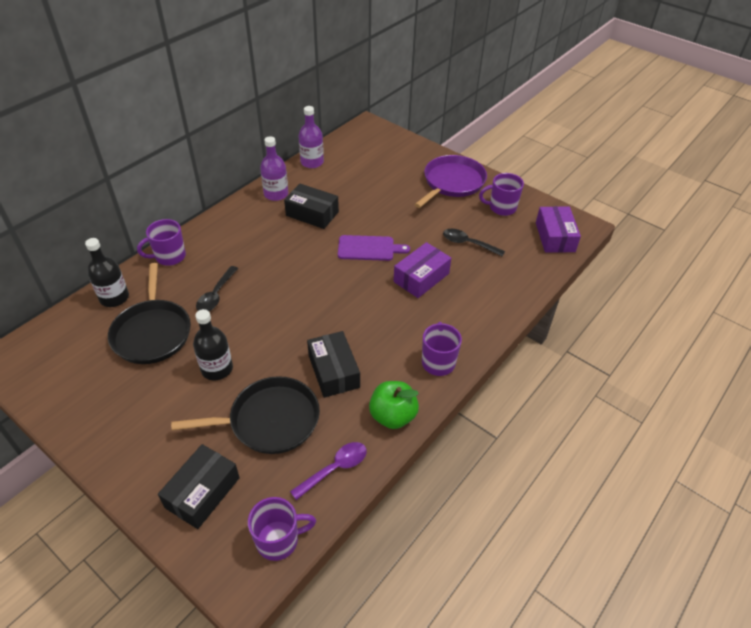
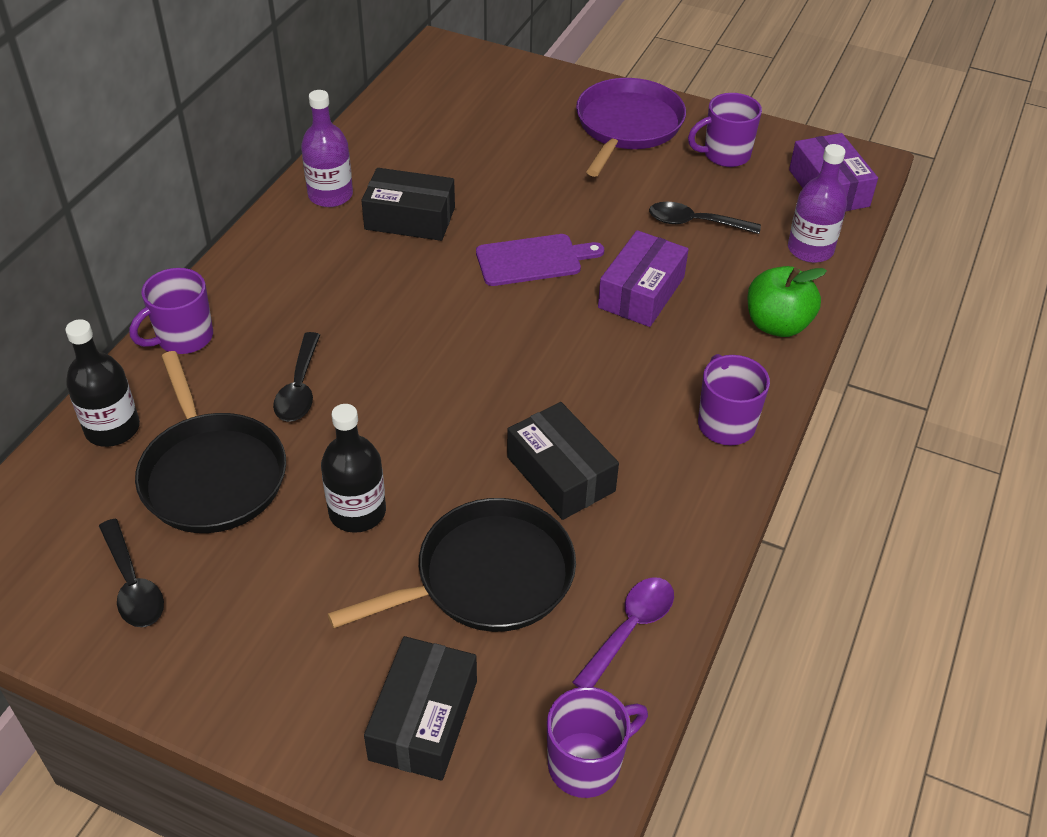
camera: 15 degrees left, 0 degrees up
purple bottle [298,106,324,168] -> purple bottle moved to [788,144,847,263]
green apple [369,381,419,429] -> green apple moved to [747,266,827,337]
none -> black spoon [99,519,164,627]

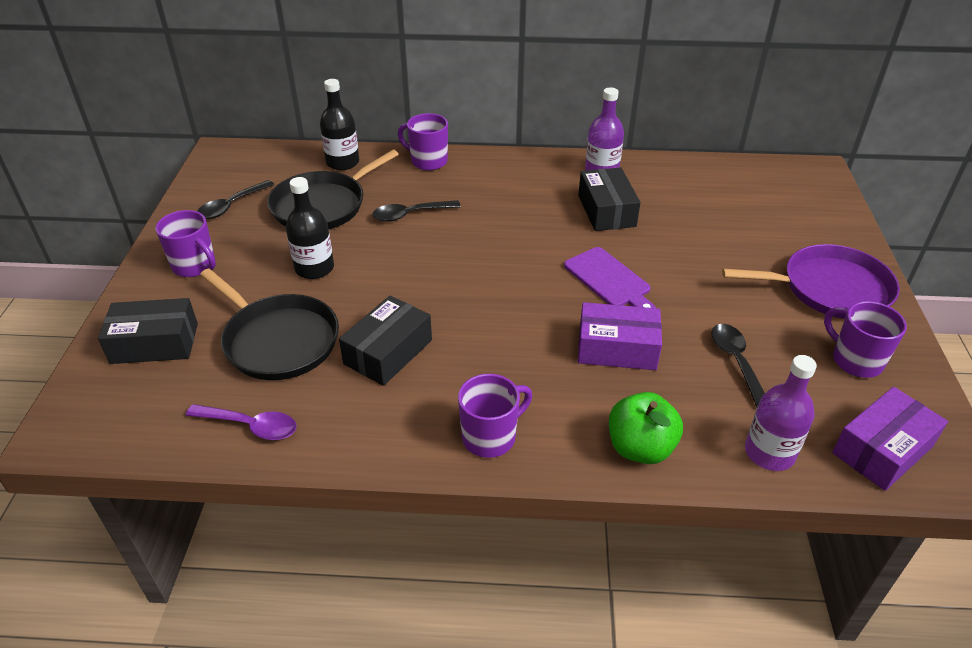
camera: 70 degrees right, 5 degrees down
purple mug [547,687,648,798] -> purple mug moved to [155,210,216,277]

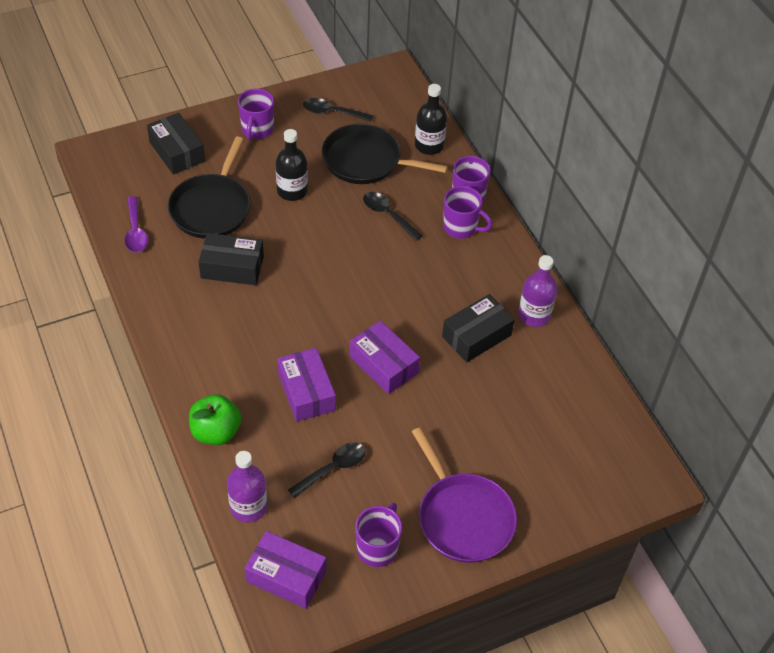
camera: 60 degrees right, 10 degrees up
purple mug [458,374,532,458] -> purple mug moved to [443,186,492,239]
purple cutting board [564,247,656,308] -> purple box [350,320,420,394]

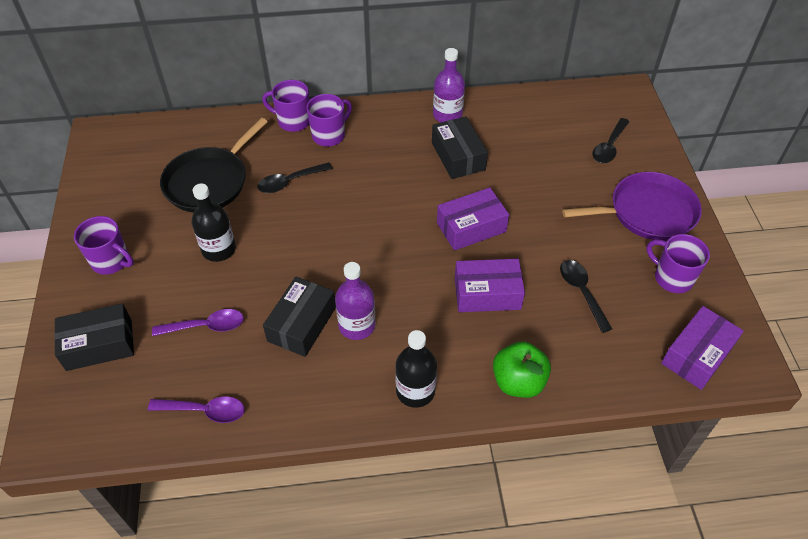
camera: 70 degrees left, 0 degrees up
black pan [168,137,251,239] -> purple spoon [152,309,244,336]
purple bottle [227,451,267,522] -> purple bottle moved to [335,262,376,340]
black spoon [303,98,373,122] -> black spoon moved to [593,118,629,163]
black bottle [415,84,447,155] -> black bottle moved to [395,330,437,408]

